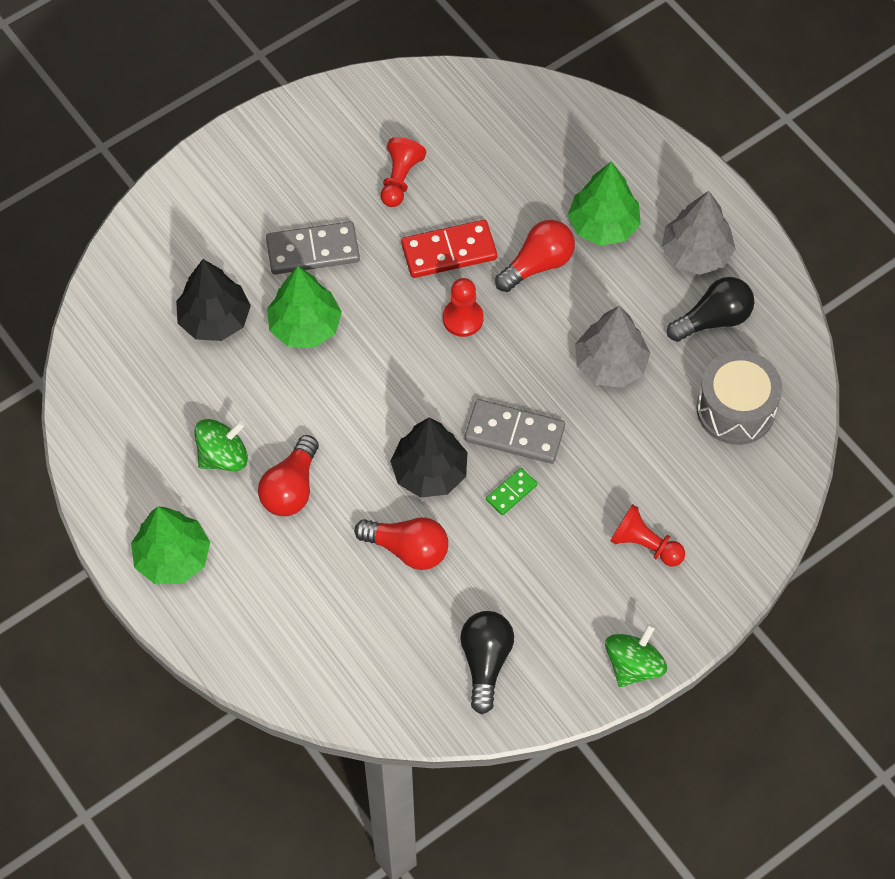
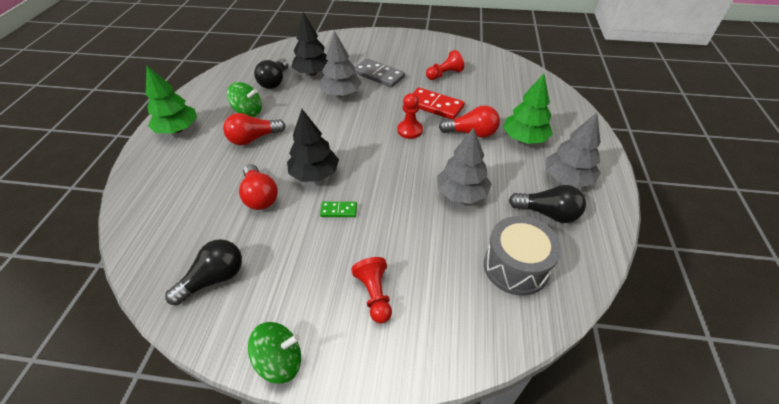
camera: 45 degrees right, 15 degrees down
green tree [267,266,342,348] -> grey tree [320,31,362,97]
grey domino [465,399,565,464] -> none
none -> black light bulb [254,59,288,89]

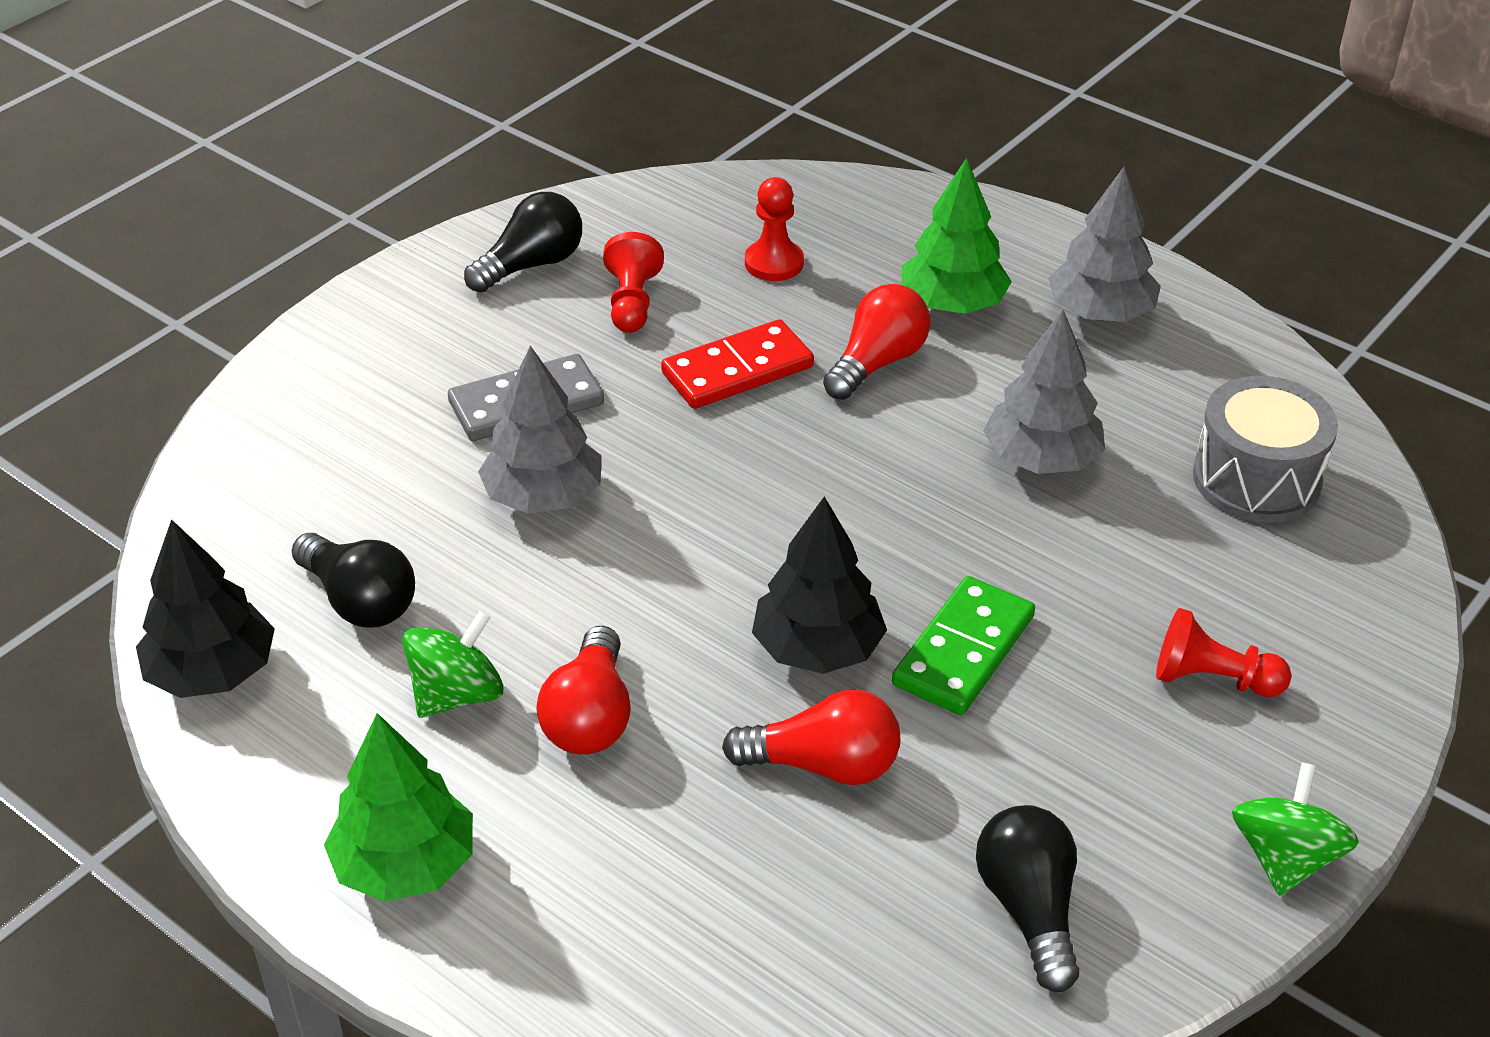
camera: 60 degrees left, 5 degrees down
black tree [291,12,328,75] -> black tree moved to [136,519,275,698]
green domino [320,202,357,217] -> green domino [892,576,1035,715], size x1.89
red pawn [397,93,423,139] -> red pawn moved to [745,177,804,281]
black light bulb [509,185,586,223] -> black light bulb moved to [464,192,582,293]

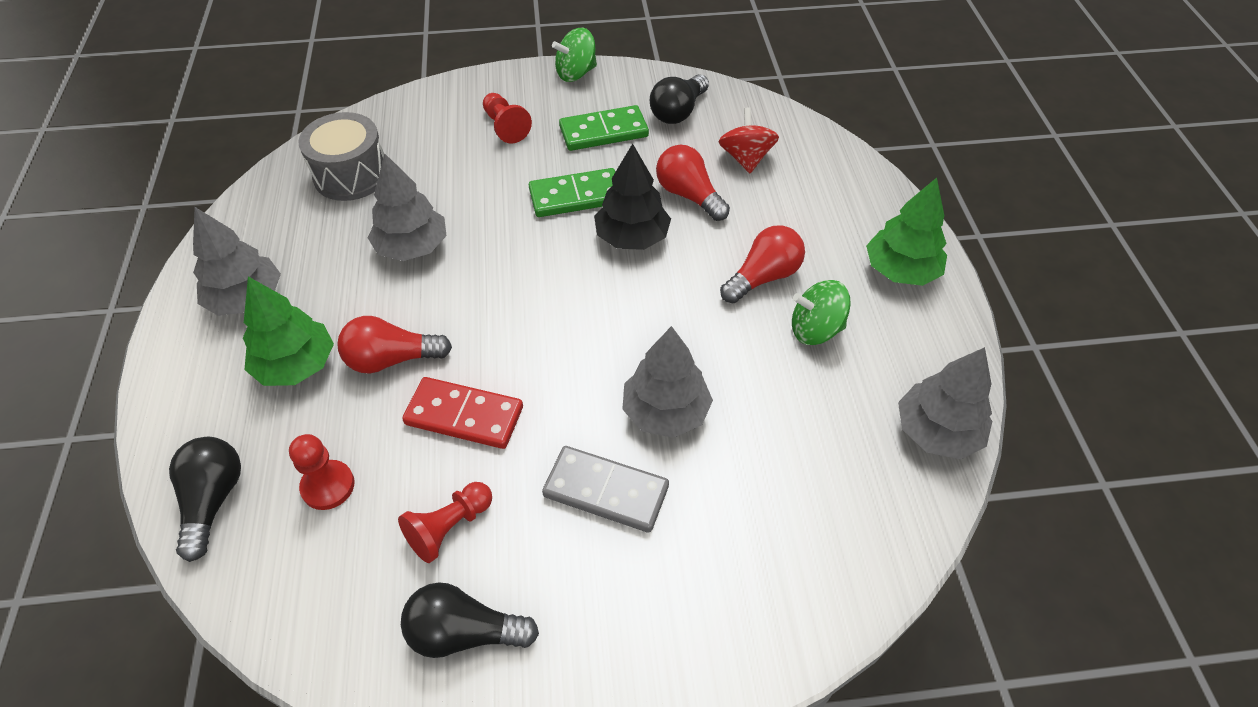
camera: 135 degrees left, 10 degrees up
black tree [136,519,275,698] -> grey tree [898,347,992,459]
black light bulb [292,533,415,627] -> black light bulb moved to [169,437,241,562]
none -> green domino [559,105,649,151]
none -> red spinning top [719,107,779,173]

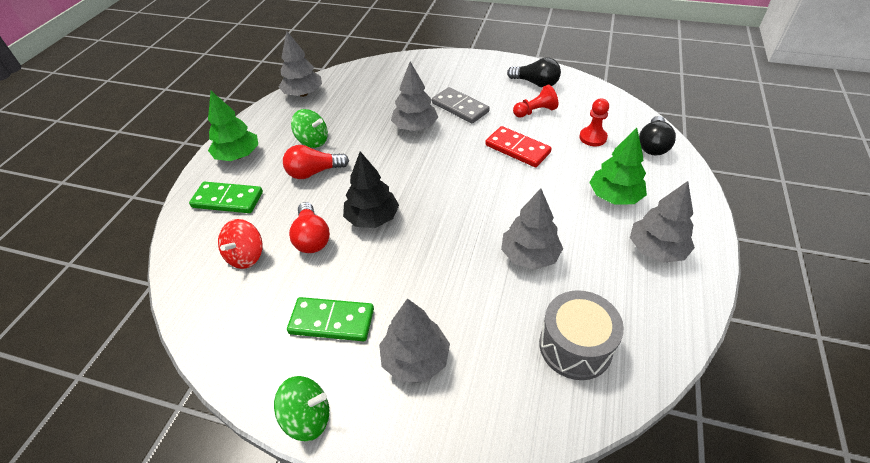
camera: 155 degrees left, 5 degrees down
red light bulb [337,316,452,374] -> none
red pawn [483,93,532,144] -> grey tree [379,298,450,382]
green domino [529,168,615,217] -> green domino moved to [189,182,263,213]
black light bulb [650,74,709,124] -> none

